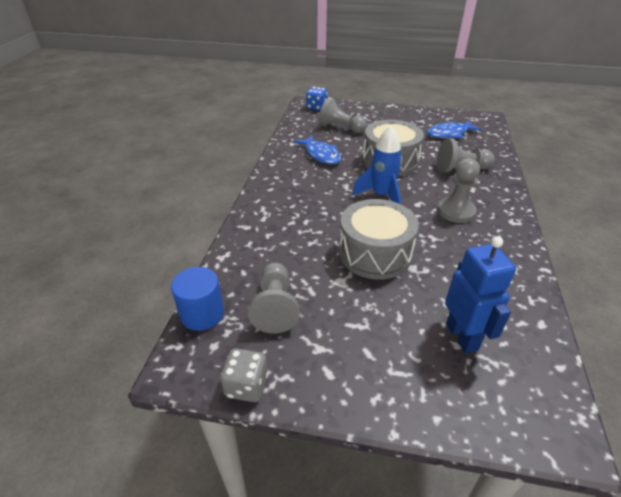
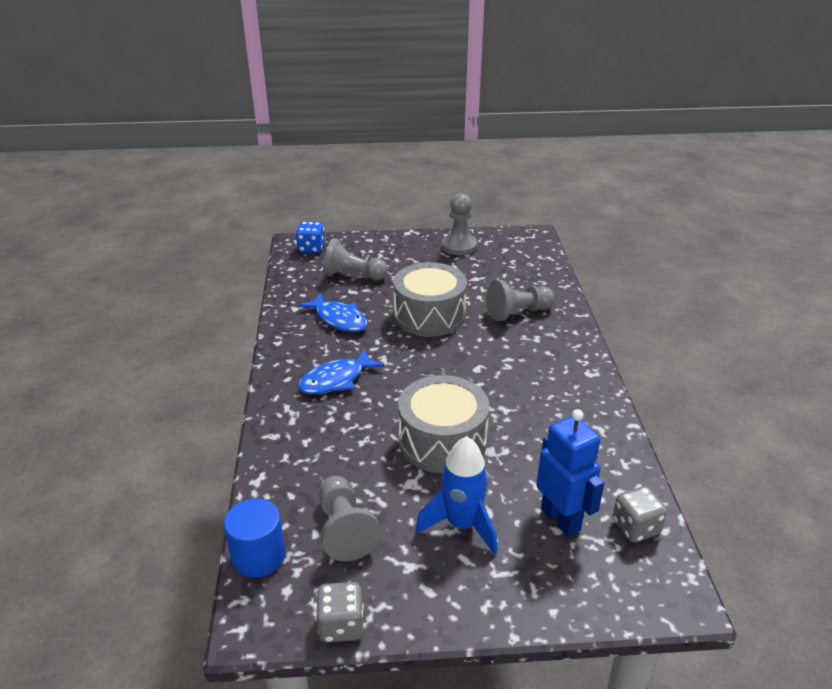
camera: 15 degrees left, 5 degrees down
blue rocket [352,126,402,204] -> blue rocket moved to [415,436,497,555]
blue fish [427,120,482,138] -> blue fish moved to [298,349,384,395]
grey pawn [438,158,480,223] -> grey pawn moved to [442,193,477,255]
none -> grey dice [612,486,667,543]

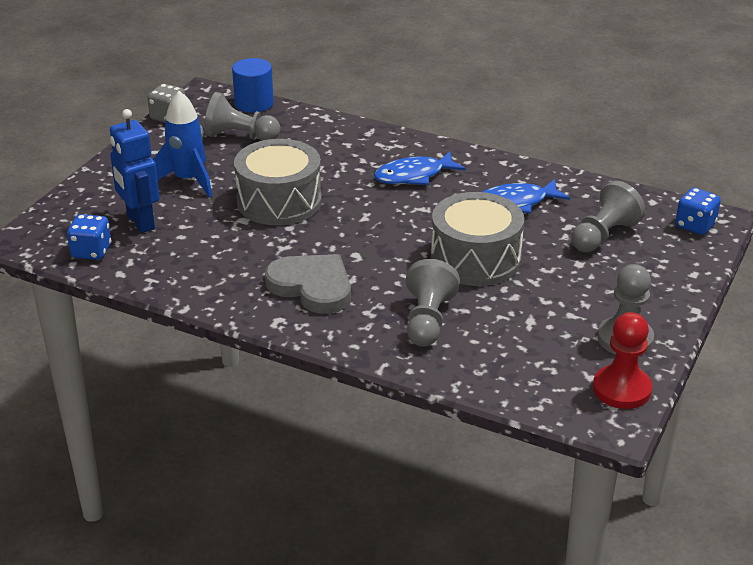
camera: 120 degrees right, 0 degrees up
blue fish [298,349,384,395] -> blue fish turned 105 degrees counterclockwise [374,151,466,185]
blue robot [536,409,604,537] -> blue robot turned 60 degrees clockwise [110,109,160,233]
grey dice [612,486,667,543] -> blue dice [67,214,111,260]
none -> grey heart [265,254,351,314]
none -> red pawn [593,312,652,409]

